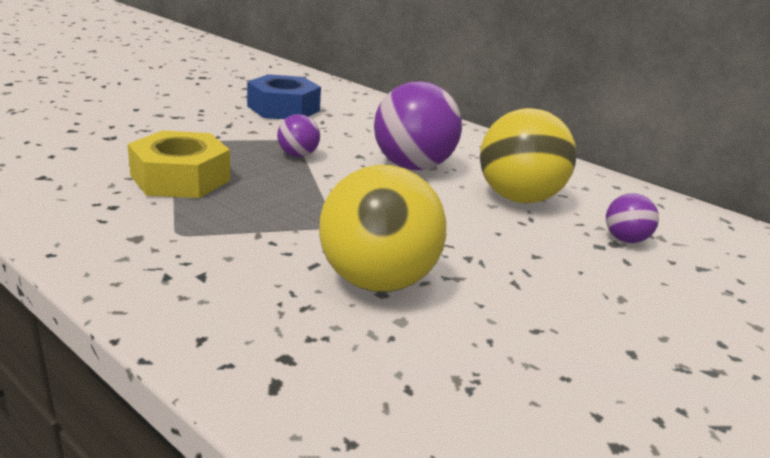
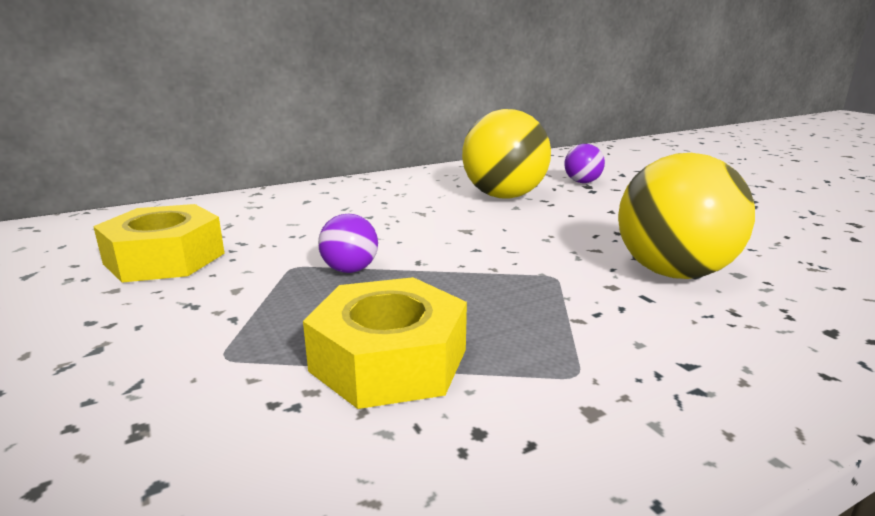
camera: 65 degrees left, 5 degrees down
blue nut [247,74,321,119] -> yellow nut [93,204,225,283]
purple ball [374,81,462,170] -> none

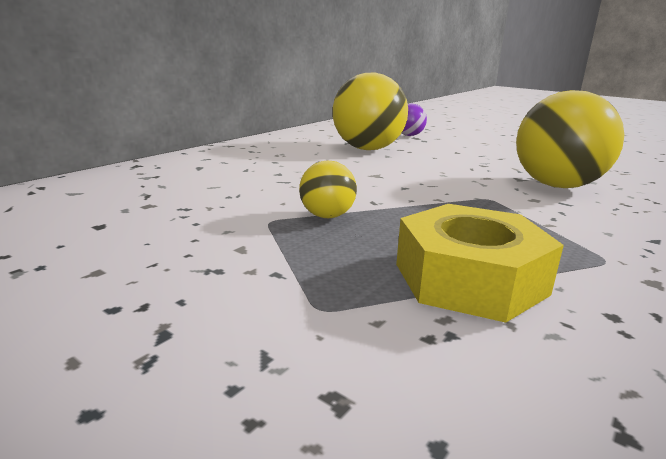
camera: 25 degrees left, 0 degrees up
yellow nut [93,204,225,283] -> none
purple ball [318,214,378,273] -> yellow ball [299,161,357,218]

